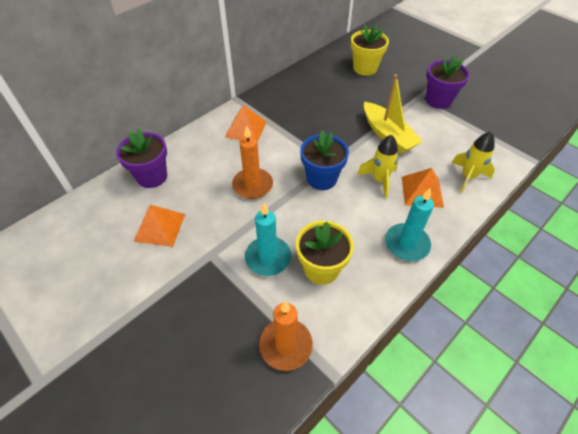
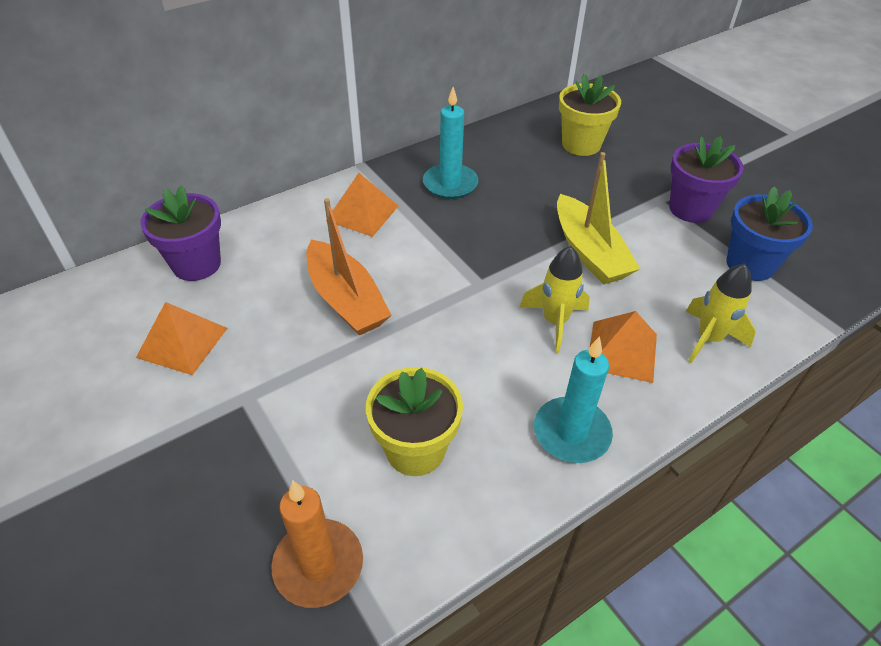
camera: 10 degrees right, 5 degrees down
orange candle [232,125,273,199] -> orange boat [306,198,391,335]
turquoise candle [245,203,291,276] -> turquoise candle moved to [423,87,478,199]
blue flower pot [300,131,349,190] -> blue flower pot moved to [726,186,813,281]

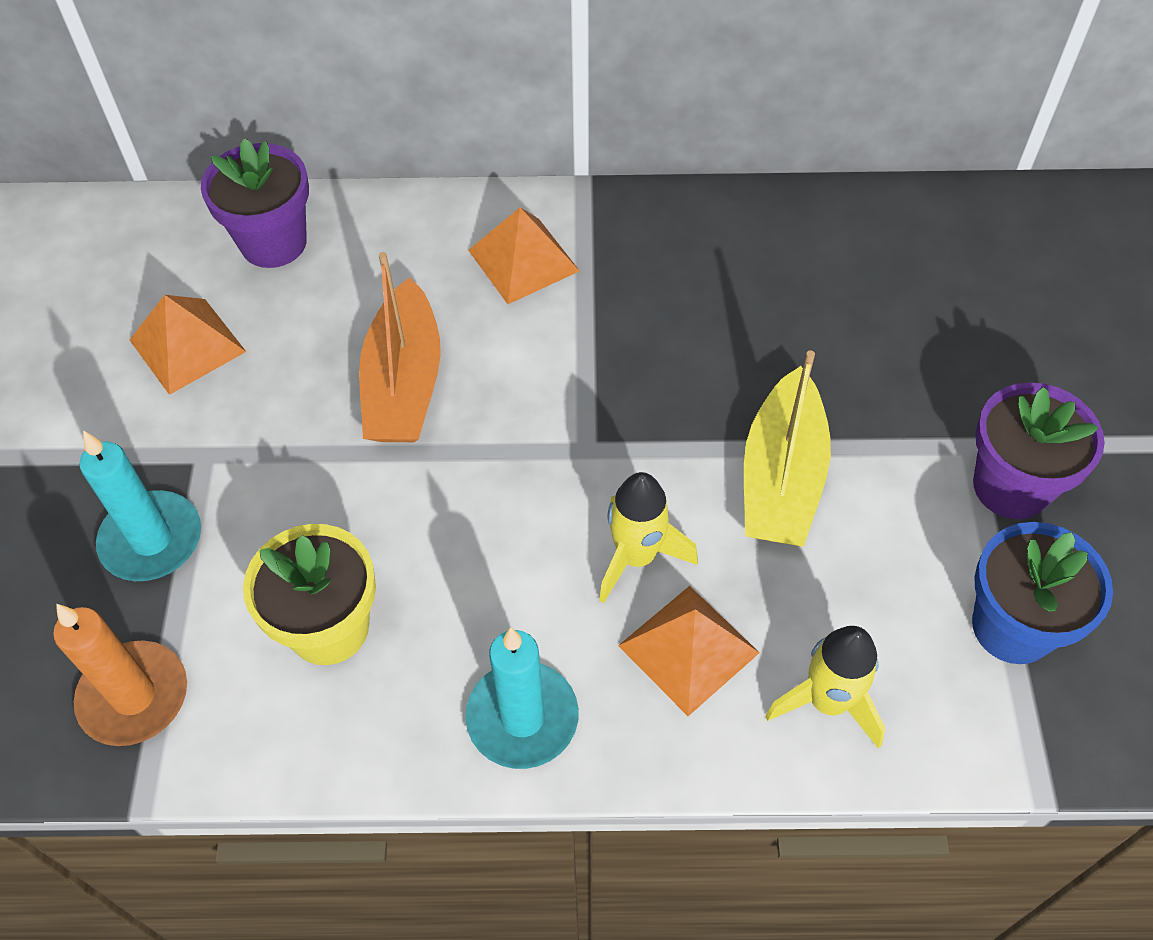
camera: 35 degrees right, 10 degrees up
turquoise candle [423,87,478,199] -> turquoise candle moved to [79,431,201,581]
yellow flower pot [559,74,621,156] -> none

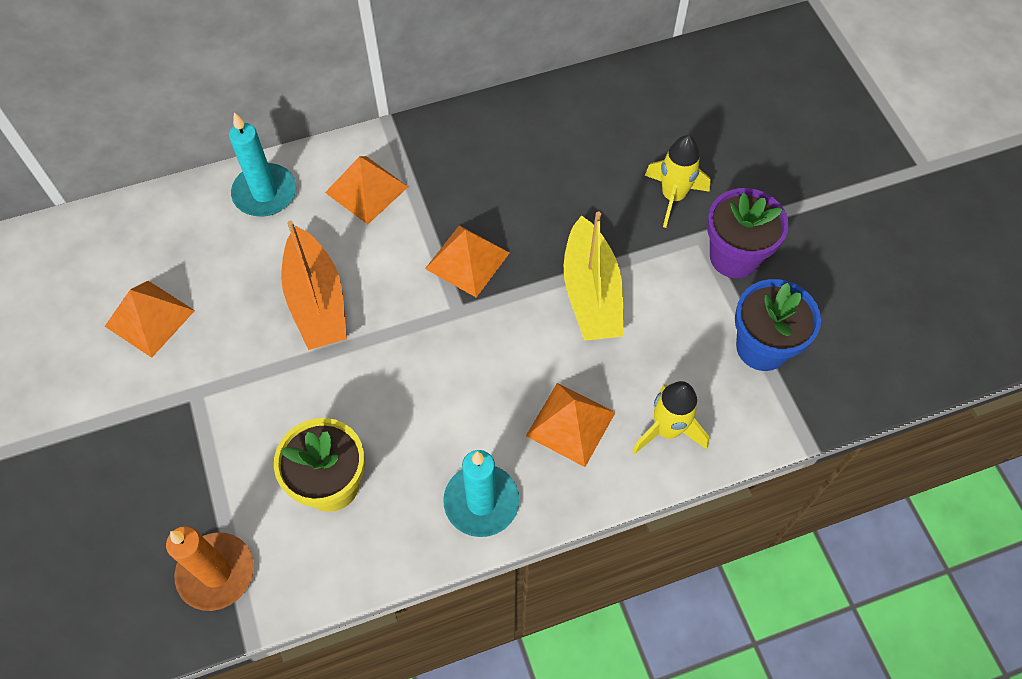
camera: 20 degrees left, 5 degrees up
turquoise candle [79,431,201,581] -> turquoise candle moved to [229,112,296,217]
purple flower pot [201,138,309,268] -> none
yellow rocket [599,472,698,603] -> yellow rocket moved to [645,135,711,228]
none -> orange pyramid [425,225,509,297]

